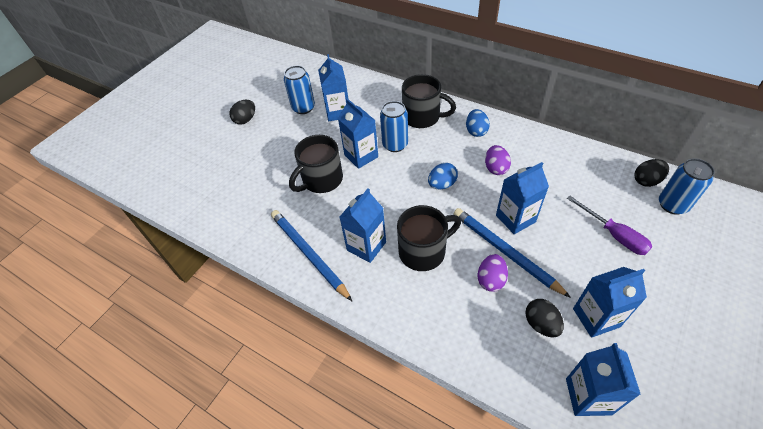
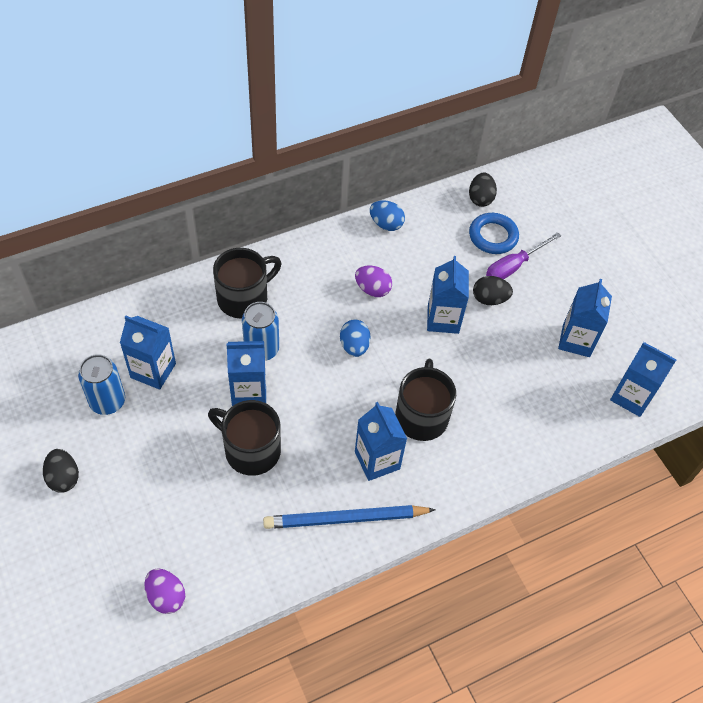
camera: 65 degrees left, 5 degrees up
black mug [289,135,343,193] -> black mug turned 135 degrees clockwise [208,400,281,476]
blue pencil [454,208,571,298] -> none
blue egg [466,109,490,137] -> blue egg moved to [370,200,405,231]
purple egg [477,254,508,292] -> purple egg moved to [145,569,185,614]
black egg [525,299,564,338] -> black egg moved to [473,276,513,305]
purple screwdriver [567,196,652,255] -> purple screwdriver turned 150 degrees clockwise [486,232,561,279]
blue can [659,158,715,215] -> none
none -> blue ring [469,213,519,254]

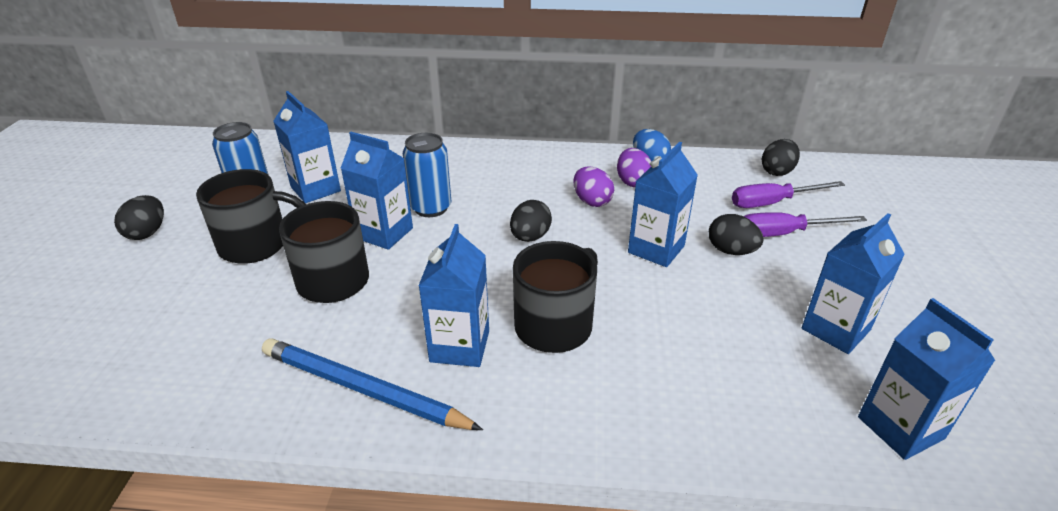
camera: 35 degrees right, 20 degrees down
purple egg [145,569,185,614] -> purple egg moved to [617,148,651,187]
black mug [213,248,281,318] -> black mug moved to [196,169,306,264]
blue egg [340,319,371,357] -> black egg [510,200,552,242]
blue ring [469,213,519,254] -> purple screwdriver [732,181,845,208]

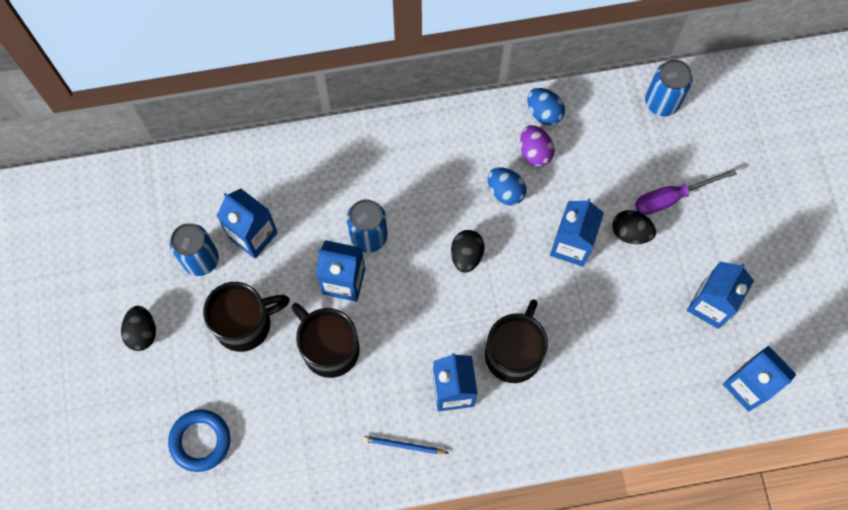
camera: 15 degrees left, 35 degrees up
blue pencil [262,338,483,430] -> blue pencil [363,436,448,454], size x0.49
purple egg [573,167,614,207] -> blue egg [488,167,526,205]
purple screwdriver [732,181,845,208] -> none
black egg [762,139,800,176] -> blue can [645,59,693,116]
none -> blue ring [168,410,230,472]

